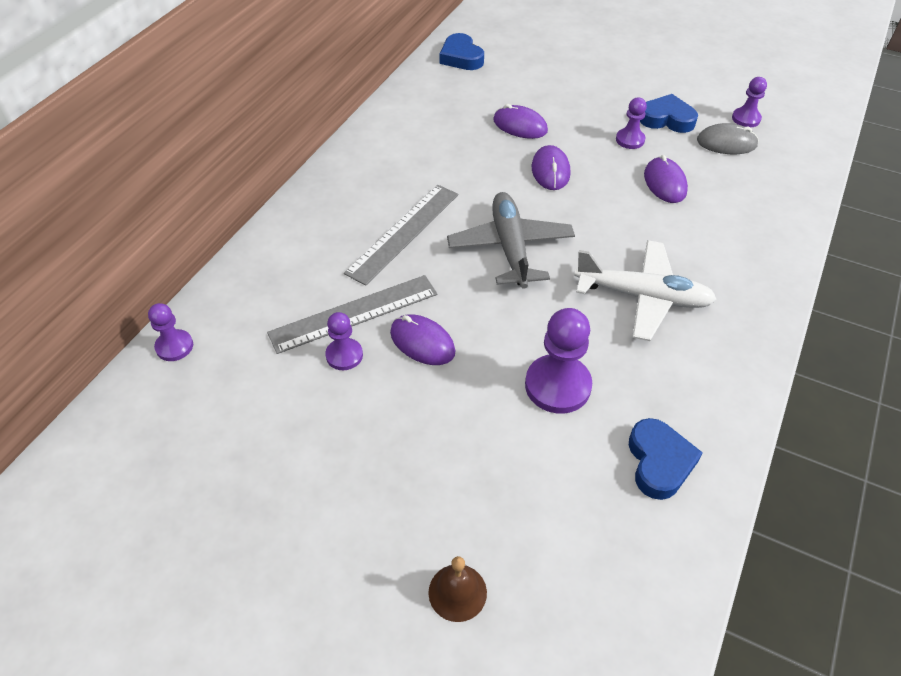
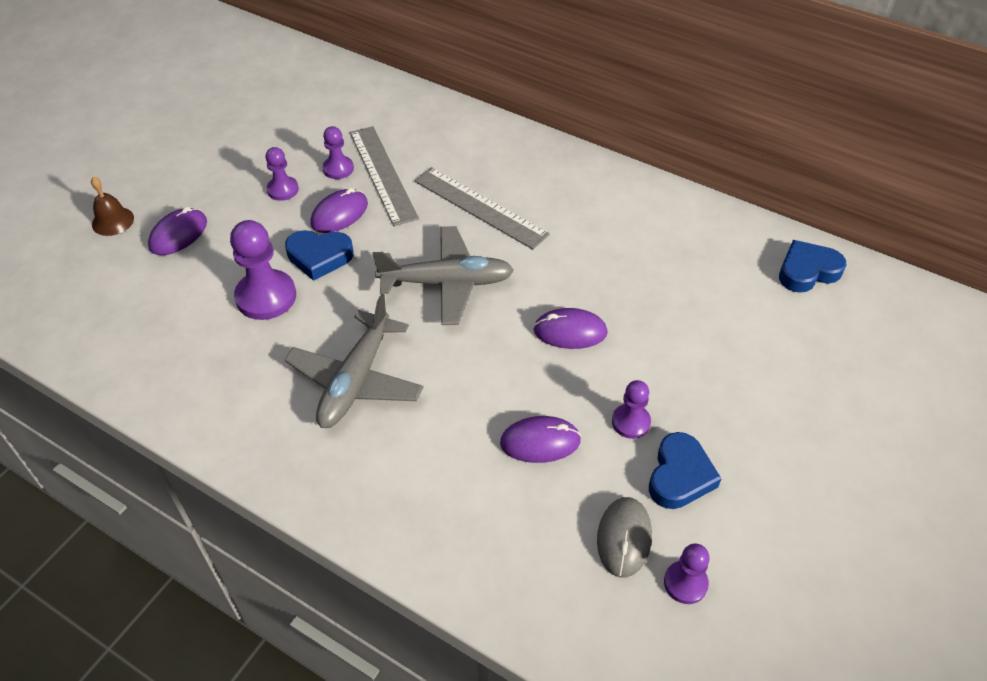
camera: 95 degrees right, 0 degrees up
purple pawn [148,303,193,361] -> purple pawn moved to [266,147,299,201]
purple mouse [493,104,548,139] -> purple mouse moved to [148,207,207,255]
white plane [574,240,717,341] -> grey plane [285,294,424,428]
blue heart [629,418,703,500] -> blue heart moved to [285,230,353,281]

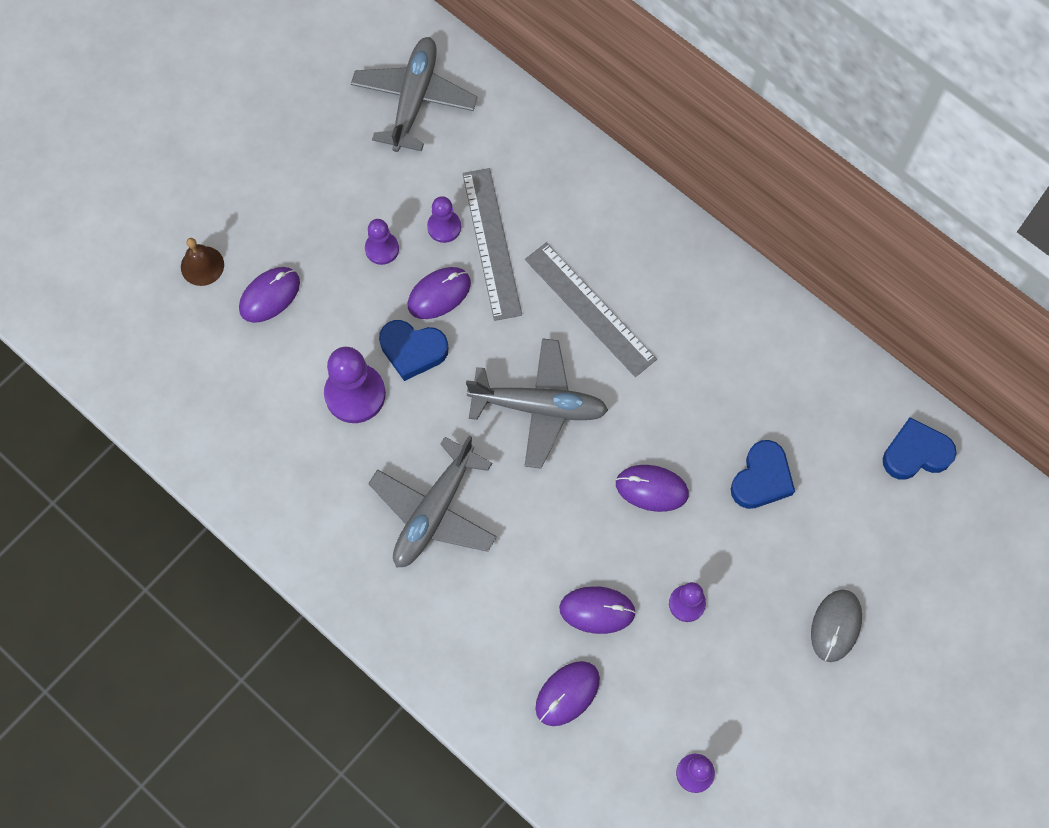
camera: 10 degrees right, 20 degrees up
grey mouse [597,497,652,577] -> grey mouse moved to [811,590,862,662]
blue heart [649,432,722,509] -> blue heart moved to [731,440,795,509]
none -> grey plane [351,37,478,152]
none -> purple mouse [535,661,600,726]

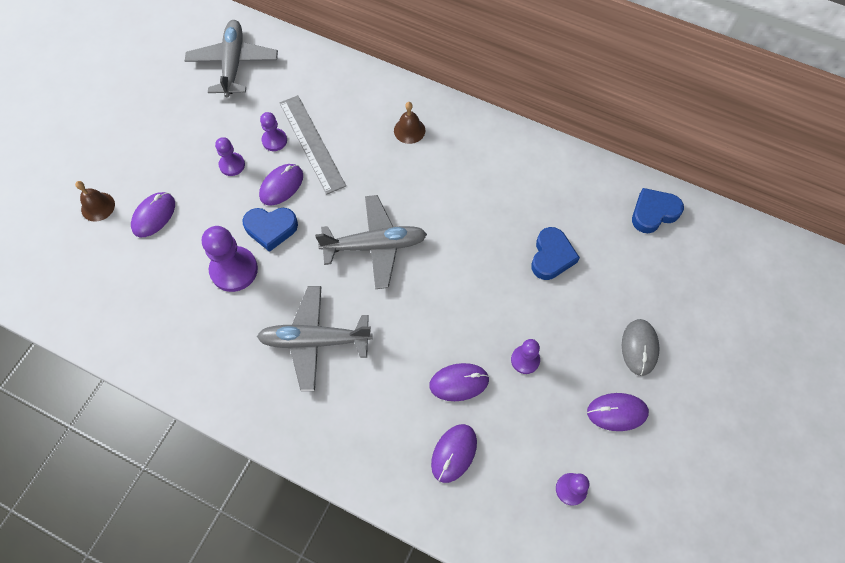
camera: 15 degrees left, 5 degrees down
grey plane [368,436,497,568] -> grey plane turned 75 degrees clockwise [257,286,373,391]
grey ruler [525,243,657,377] -> none
purple mouse [616,465,689,512] -> purple mouse moved to [587,393,649,431]
none -> brown bell [394,102,425,144]

